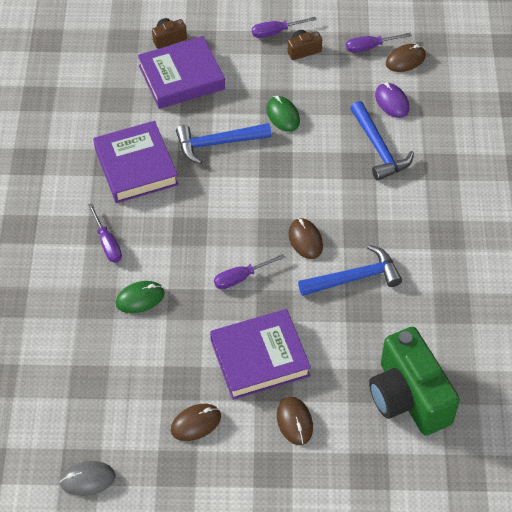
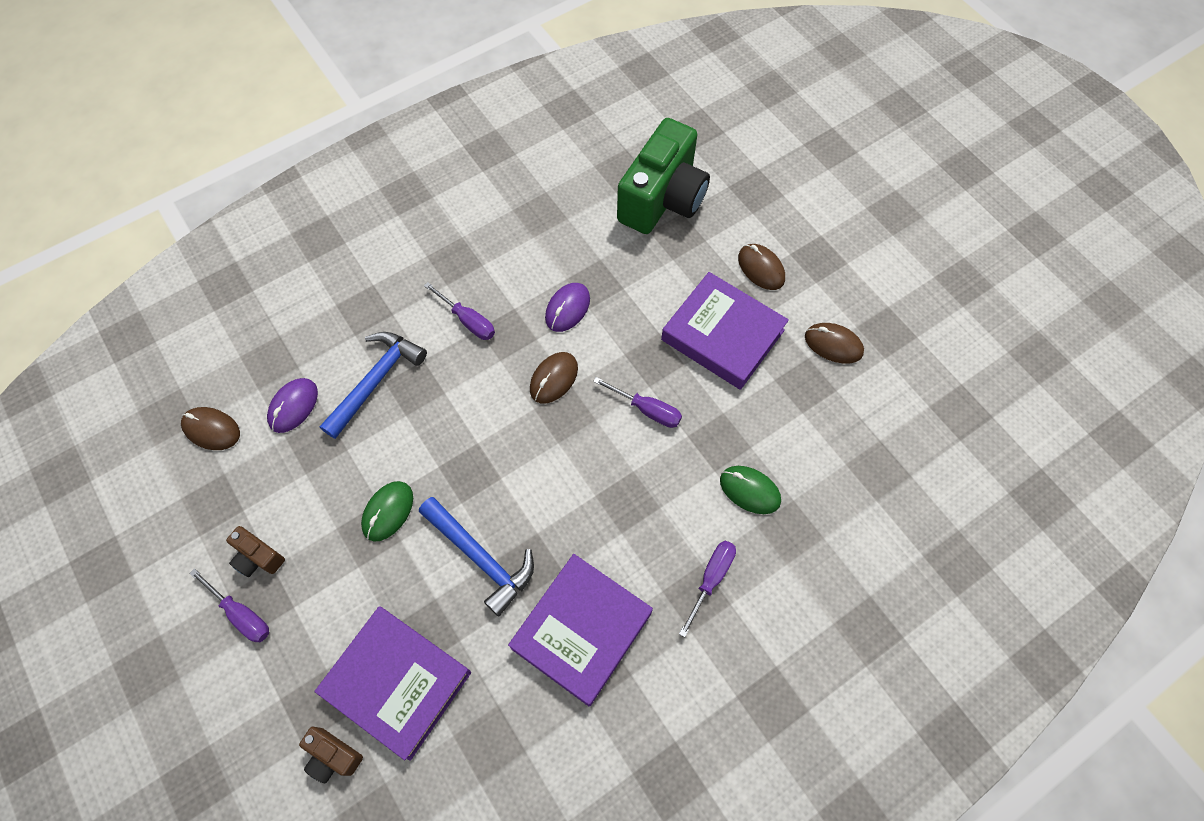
camera: 125 degrees left, 10 degrees up
grey mouse [60,461,116,496] -> none
brown mouse [277,396,313,445] -> brown mouse turned 75 degrees counterclockwise [738,244,785,290]
blue hammer [298,245,402,296] -> purple mouse [545,283,590,332]
purple screwdriver [346,33,412,53] -> purple screwdriver moved to [424,282,495,340]

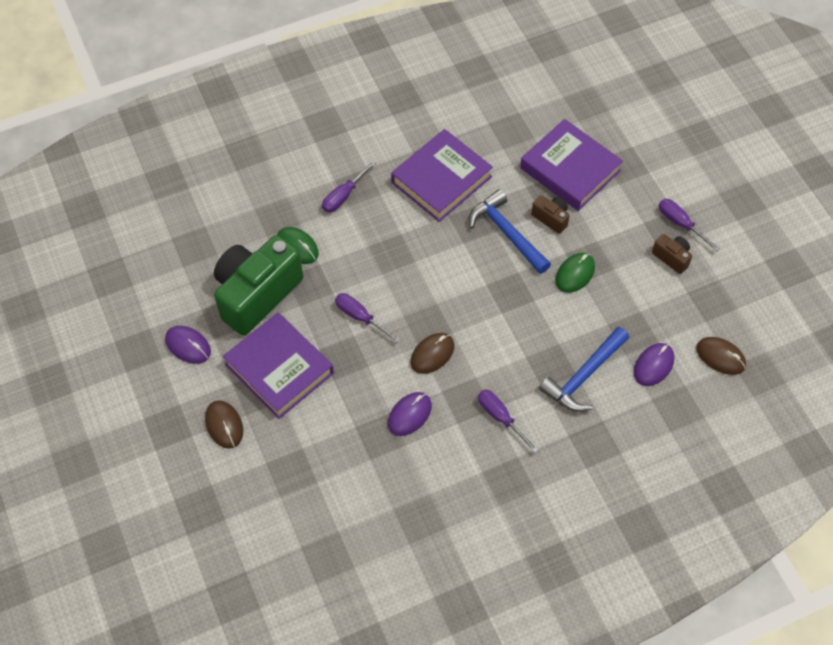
camera: 170 degrees left, 5 degrees down
brown camera [299,727,363,784] -> brown camera moved to [531,195,570,234]
green camera [617,118,710,234] -> green camera moved to [214,235,303,336]
brown mouse [805,323,864,363] -> purple mouse [165,326,211,364]

